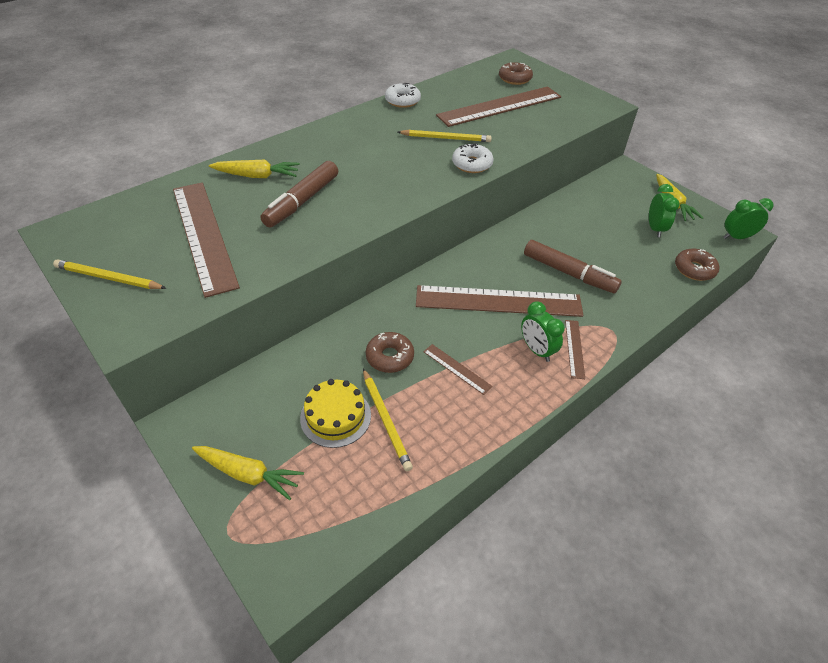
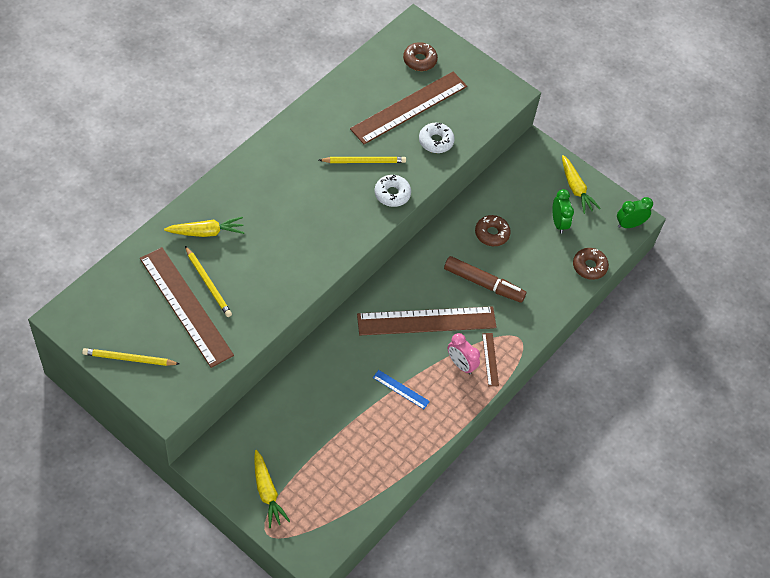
camera: 15 degrees left, 10 degrees up
yellow carrot [192,446,304,500] -> yellow carrot turned 60 degrees clockwise [254,450,290,528]
brown marker [260,161,338,228] -> none
yellow cake [300,379,371,448] -> none
yellow pencil [363,368,413,471] -> yellow pencil moved to [185,246,232,317]
brown donut [366,332,414,373] -> brown donut moved to [475,215,511,246]
white donut [385,83,421,108] -> white donut moved to [419,123,455,153]
brown ruler [423,344,493,395] -> blue ruler [373,370,430,409]
green clock [521,301,565,362] -> pink clock [448,333,480,375]

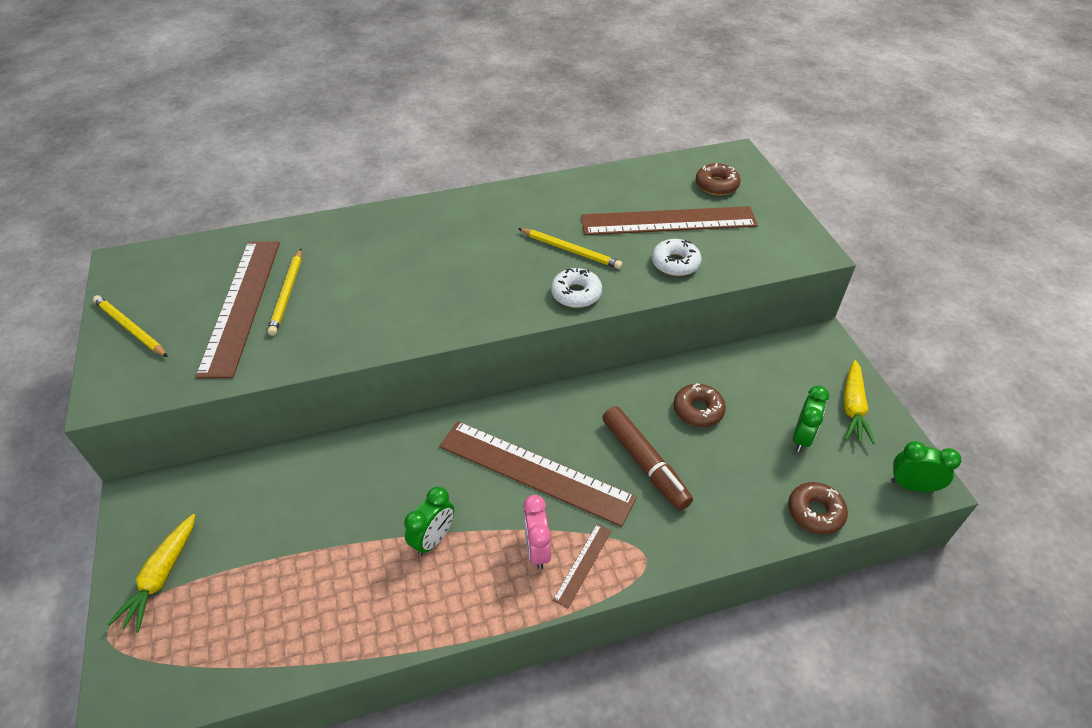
camera: 40 degrees right, 10 degrees down
yellow carrot [164,217,244,237] -> none
blue ruler [373,370,430,409] -> green clock [404,487,454,556]

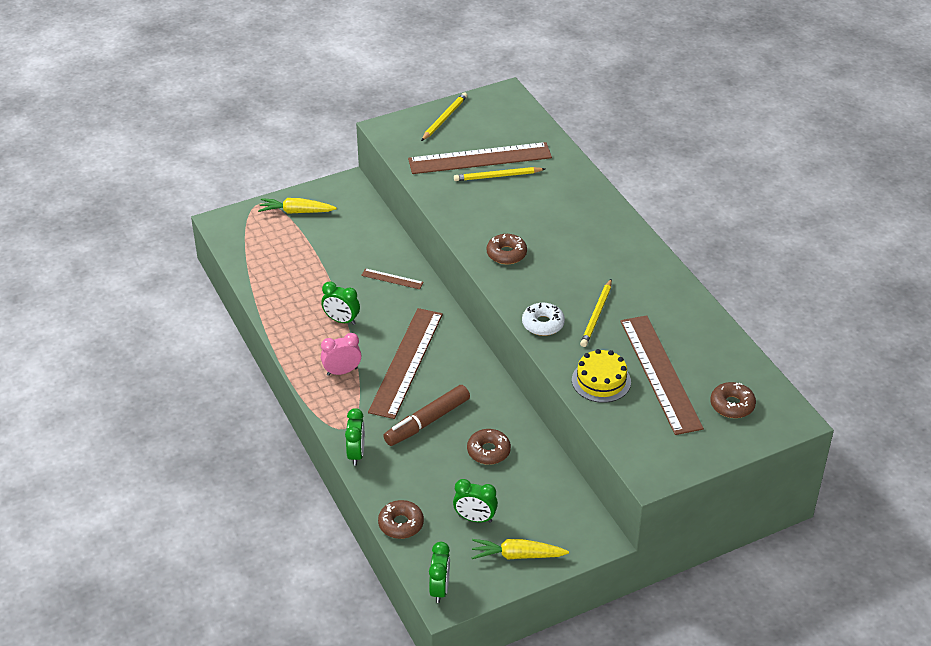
camera: 80 degrees right, 5 degrees down
brown ruler [553,524,612,608] -> brown ruler moved to [361,268,424,289]
white donut [652,239,702,276] -> yellow cake [572,349,631,403]
none -> green clock [345,408,365,466]
none -> brown donut [487,234,527,265]

